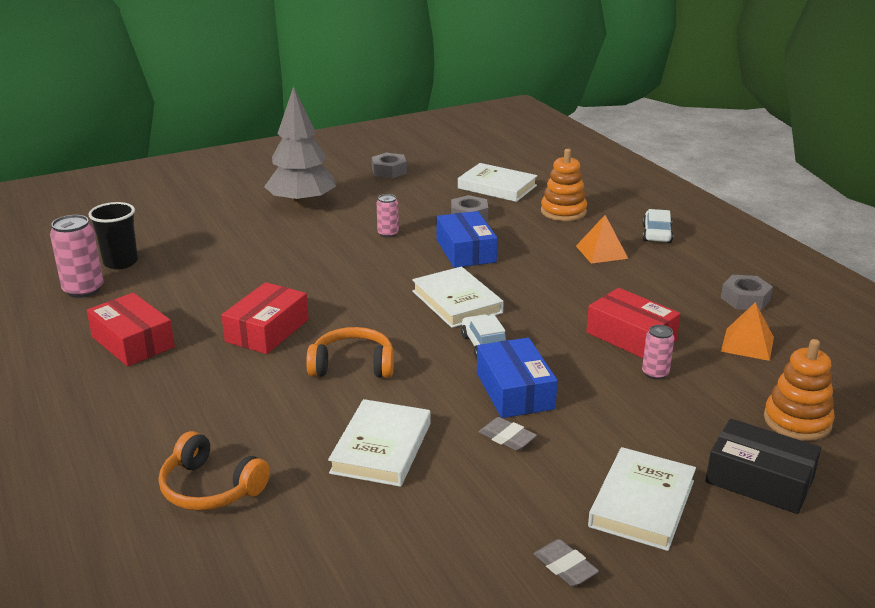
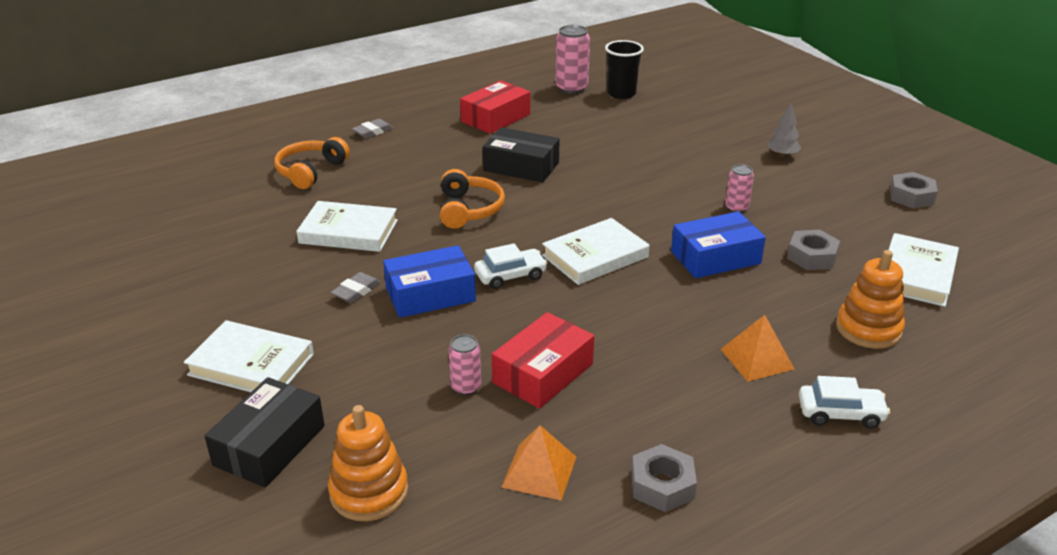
camera: 85 degrees right, 5 degrees up
red box [221,282,309,354] -> black box [483,127,560,182]
grey tree [264,86,336,208] -> grey tree [767,103,801,157], size x0.44
grey eraser [534,539,599,586] -> grey eraser moved to [352,119,393,138]

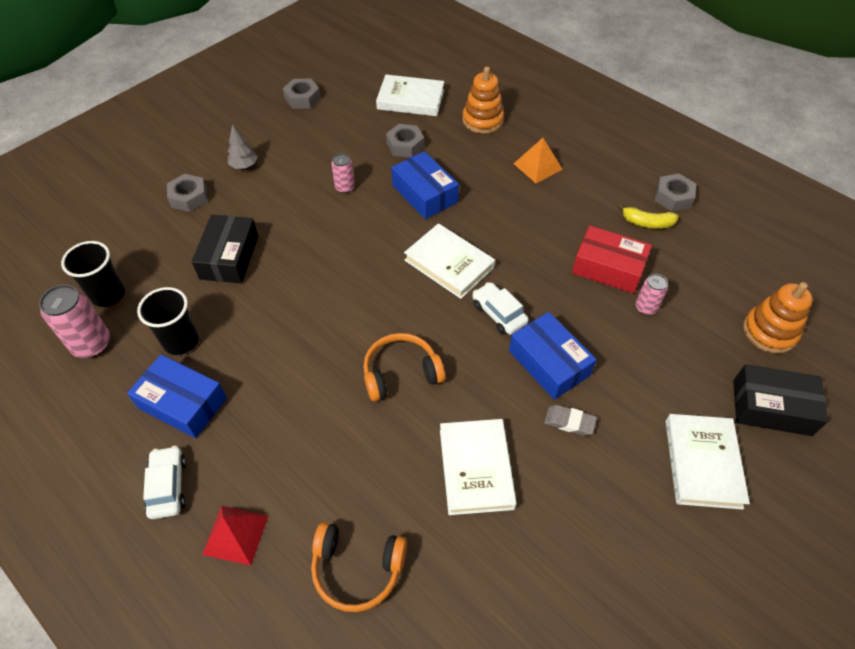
camera: 105 degrees left, 20 degrees up
grey eraser [352,119,393,138] -> red pyramid [202,506,268,566]
red box [460,80,530,134] -> blue box [127,354,227,438]
black box [483,127,560,182] -> black box moved to [192,215,258,283]
orange pyramid [501,425,576,501] -> none
white car [799,376,890,428] -> white car moved to [143,446,186,519]
none -> black cup [137,287,199,355]
none -> grey nut [167,174,208,212]
none -> yellow banana [618,204,679,229]

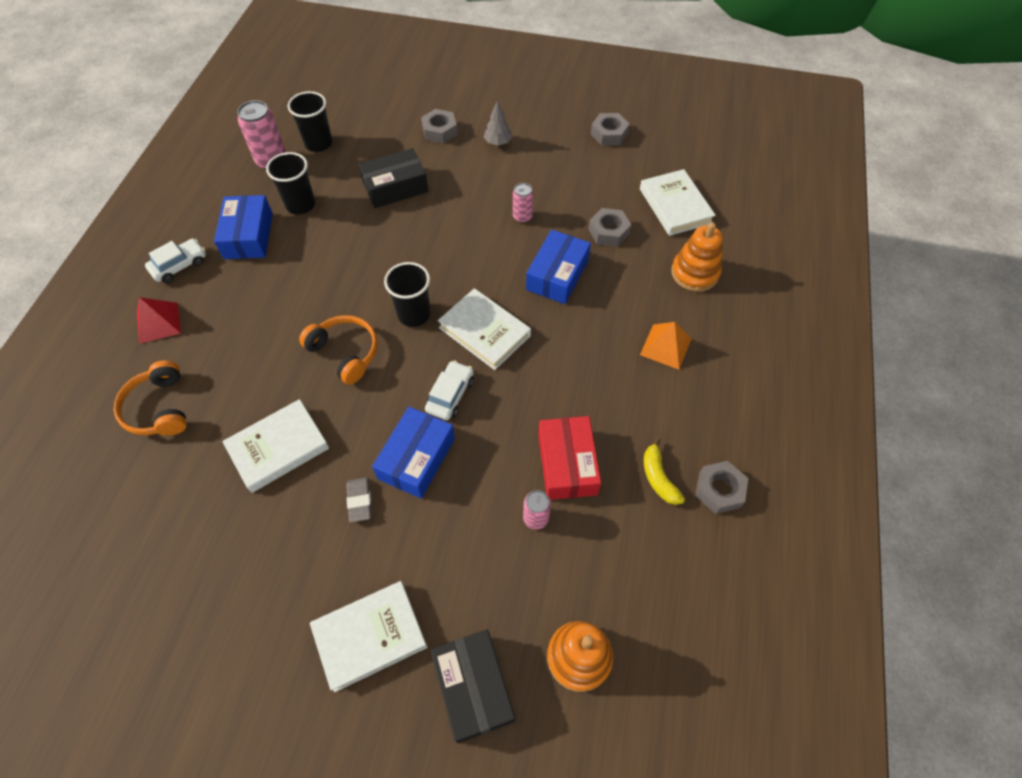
camera: 60 degrees right, 5 degrees up
white book [404,223,495,299] -> white book turned 60 degrees counterclockwise [438,288,531,370]
none -> black cup [384,262,431,327]

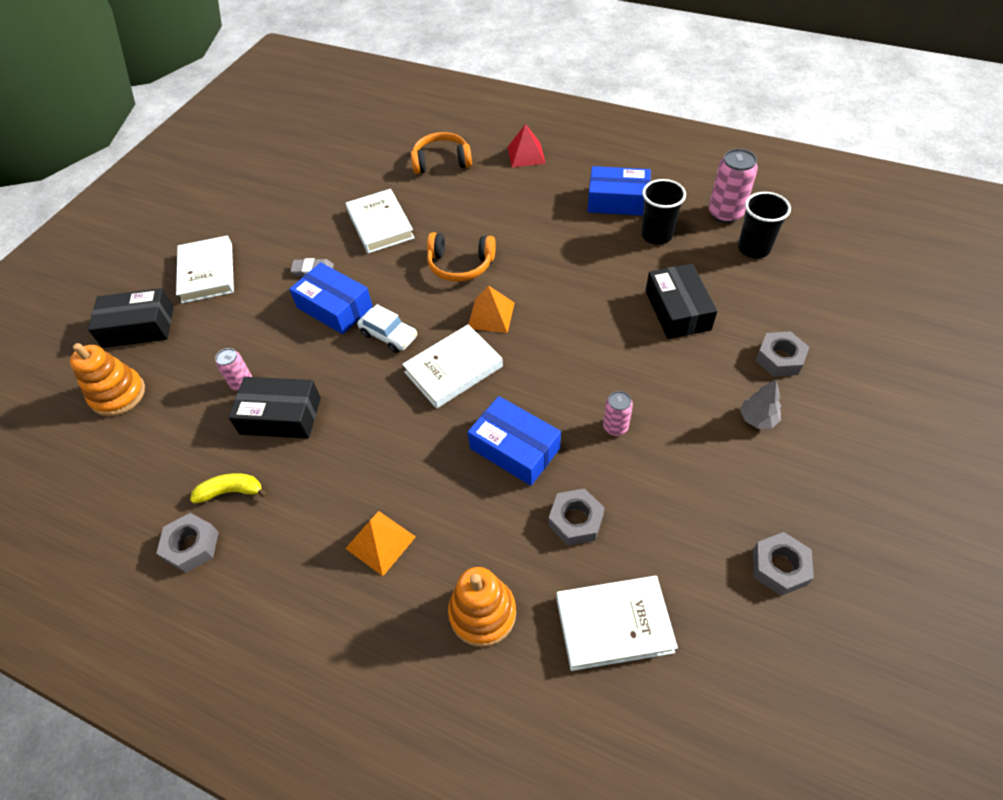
camera: 105 degrees right, 5 degrees down
white car [145,239,206,283] -> none
orange headphones [299,315,378,384] -> orange headphones turned 45 degrees clockwise [427,232,496,282]
black cup [384,262,431,327] -> orange pyramid [469,286,514,333]
red box [538,416,601,500] -> black box [228,377,321,439]

